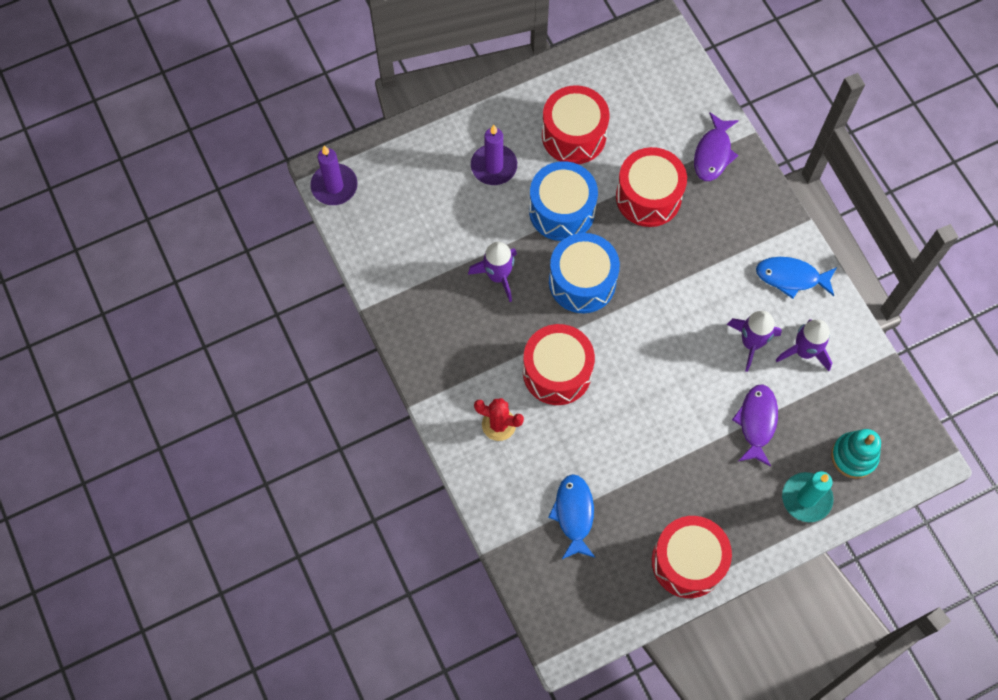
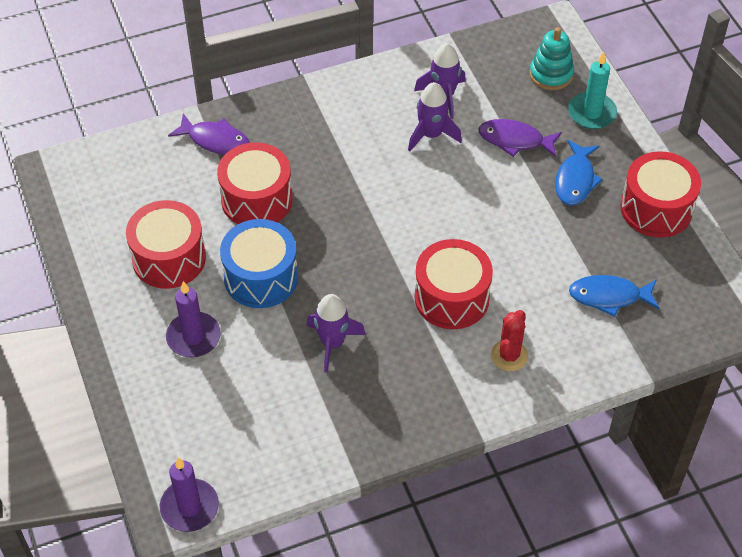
camera: 85 degrees left, 15 degrees down
blue drum [549,233,620,313] -> none
blue fish [756,257,837,299] -> blue fish moved to [555,140,603,205]

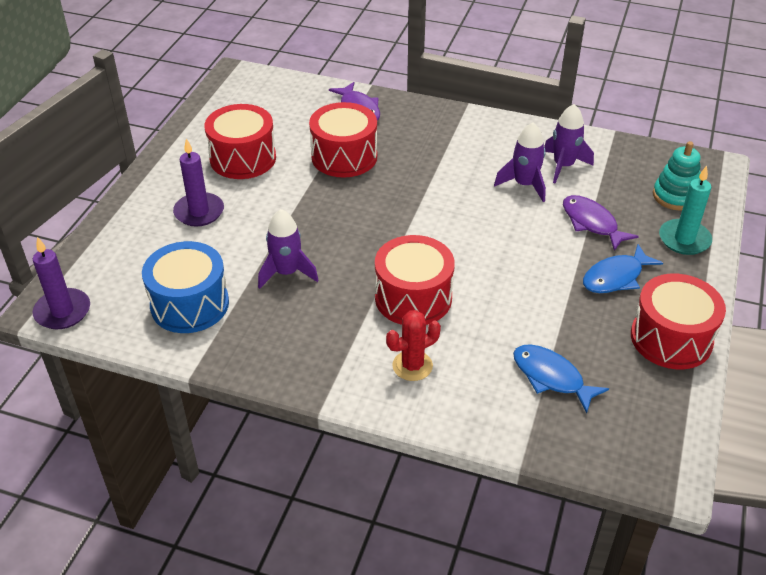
camera: 40 degrees right, 10 degrees down
blue drum [220,219,298,308] -> blue drum moved to [142,241,229,333]

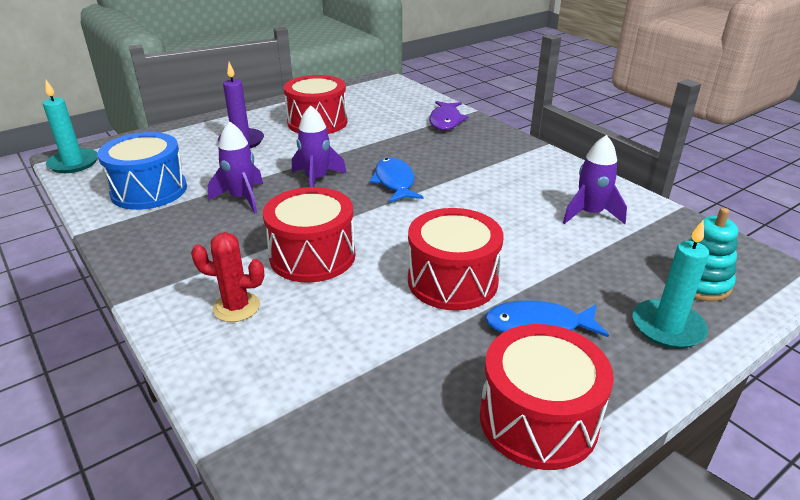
camera: 35 degrees right, 10 degrees down
purple candle [33,237,90,329] -> turquoise candle [43,80,98,173]
red drum [309,102,377,178] -> red drum moved to [408,208,504,311]
purple rocket [494,122,546,202] -> purple rocket moved to [292,105,347,187]
blue fish [513,344,609,413] -> blue fish moved to [370,157,423,203]
purple fish [563,195,639,251] -> none

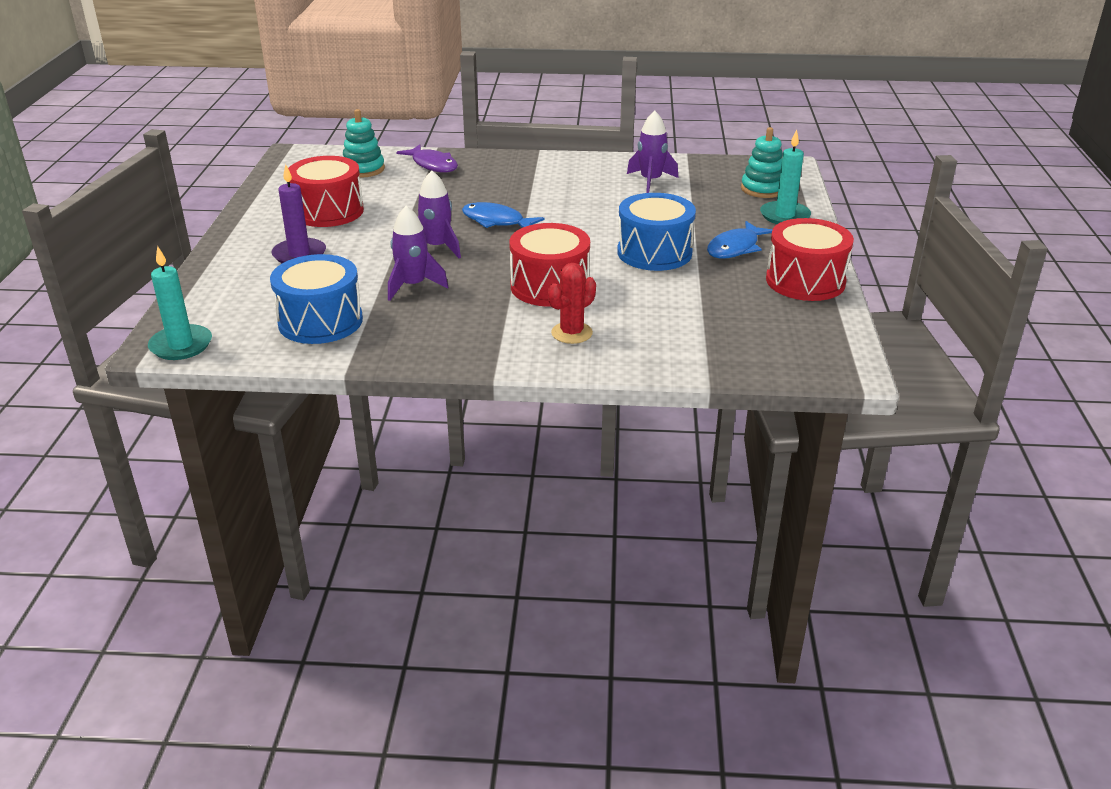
camera: 50 degrees left, 0 degrees up
red drum [408,208,504,311] -> blue drum [617,193,696,271]
none -> turquoise stacking toy [343,109,385,178]

